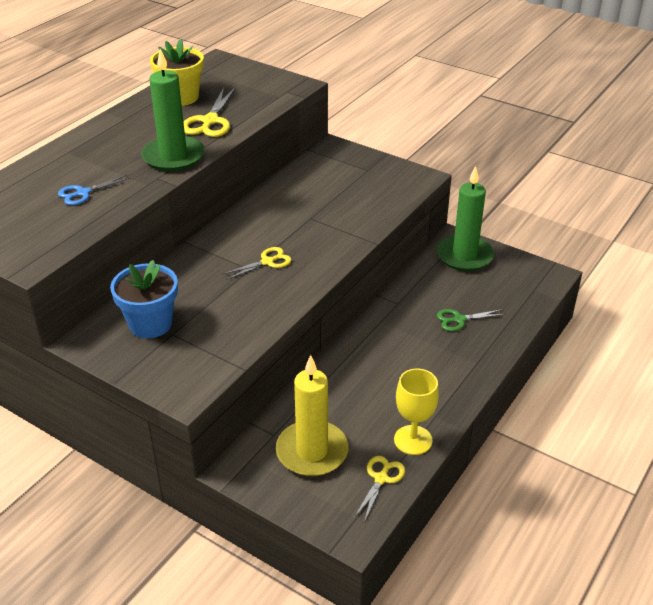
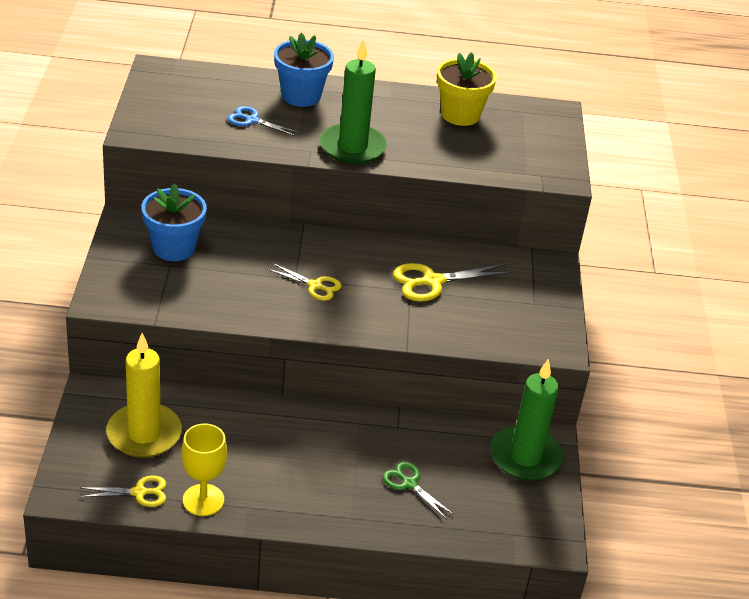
camera: 55 degrees right, 0 degrees up
yellow scissors [184,87,236,137] -> yellow scissors moved to [393,263,511,302]
none -> blue flower pot [274,33,334,107]

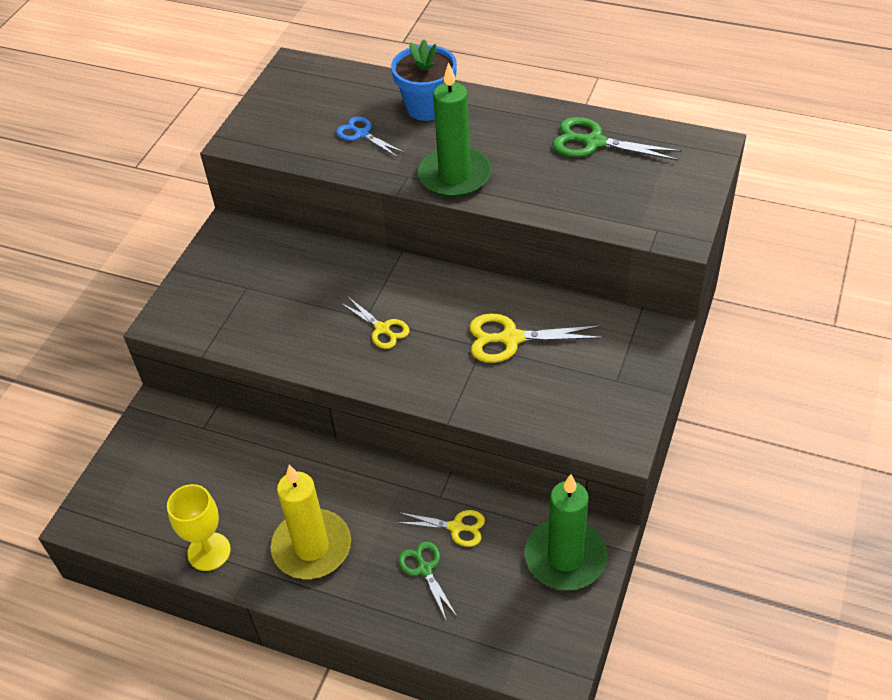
camera: 25 degrees right, 10 degrees up
yellow scissors [79,475,166,507] -> yellow scissors moved to [396,510,485,547]
yellow candle [106,333,182,458] -> yellow candle moved to [271,465,351,579]
blue flower pot [141,183,207,261] -> none
yellow flower pot [437,52,497,126] -> green scissors [552,117,682,161]

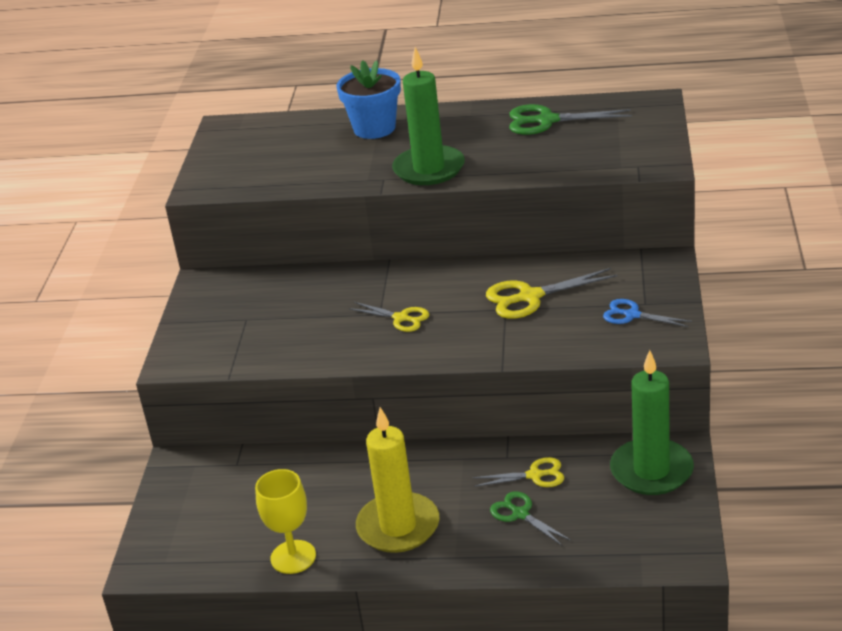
camera: 15 degrees left, 15 degrees down
blue scissors [336,116,404,157] -> blue scissors moved to [603,299,692,327]

